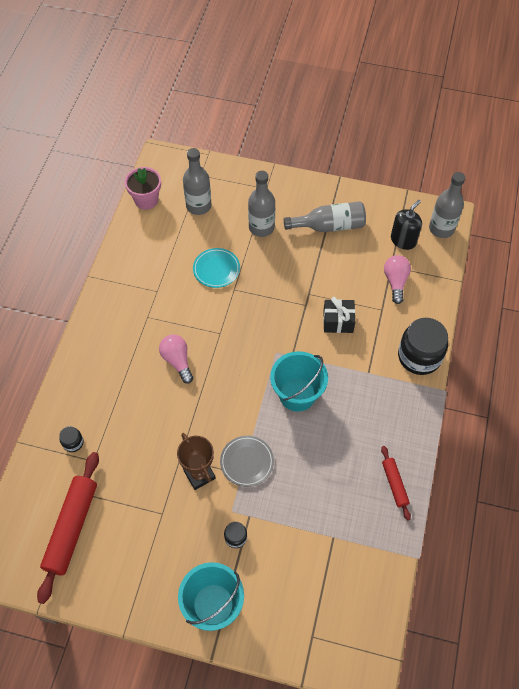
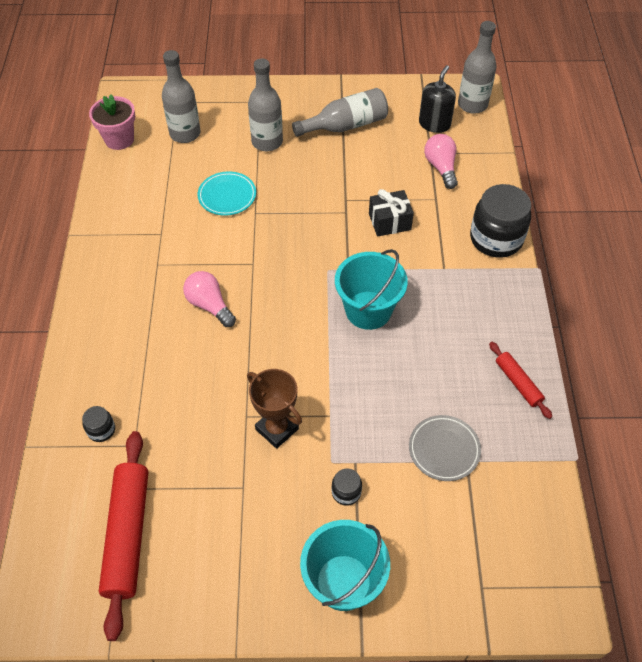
camera: 15 degrees left, 5 degrees down
grey plate [220,436,274,487] -> grey plate moved to [409,415,481,481]

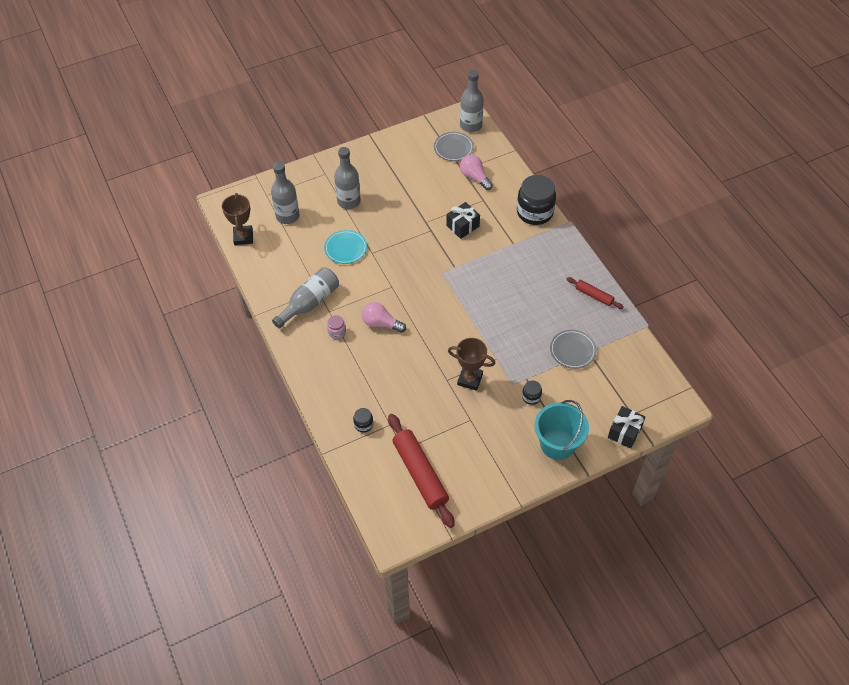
camera: 25 degrees left, 0 degrees up
pink flower pot [89,95,135,150] -> brown trophy [222,193,253,245]
grey bottle [292,88,388,137] -> grey bottle moved to [272,267,339,329]
turquoise bucket [335,249,408,330] -> none
black soap dispenser [419,65,456,133] -> grey plate [434,132,474,161]
none -> pink jar [327,315,346,339]
none -> black gift [608,406,646,449]

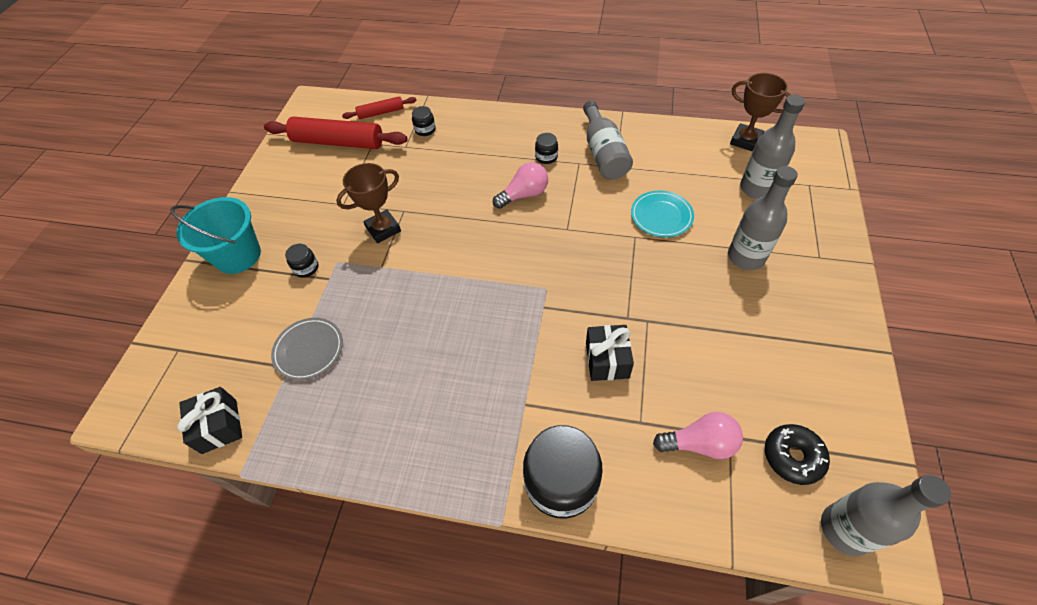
camera: 130 degrees right, 0 degrees up
pink jar [327,315,346,339] -> black jar [535,133,558,164]
grey plate [434,132,474,161] -> black donut [765,424,830,485]
red rolling pin [567,277,624,309] -> red rolling pin moved to [342,96,417,119]
black gift [608,406,646,449] -> black gift moved to [177,387,242,454]

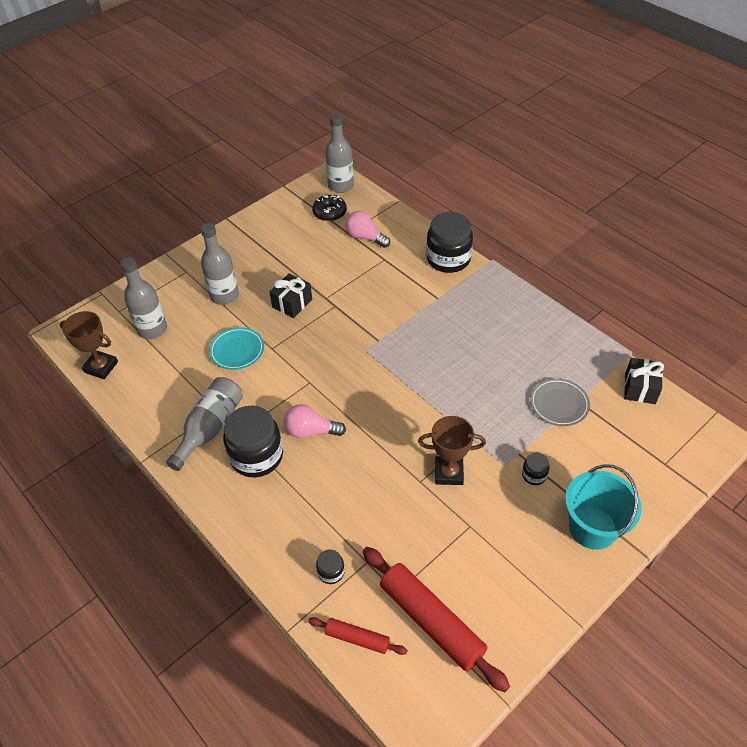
camera: 145 degrees left, 5 degrees down
black jar [535,133,558,164] -> black jar [223,406,283,477], size x2.21
black gift [586,325,634,381] -> black gift moved to [269,273,312,318]
brown trophy [730,73,791,151] -> brown trophy turned 45 degrees counterclockwise [60,311,118,379]

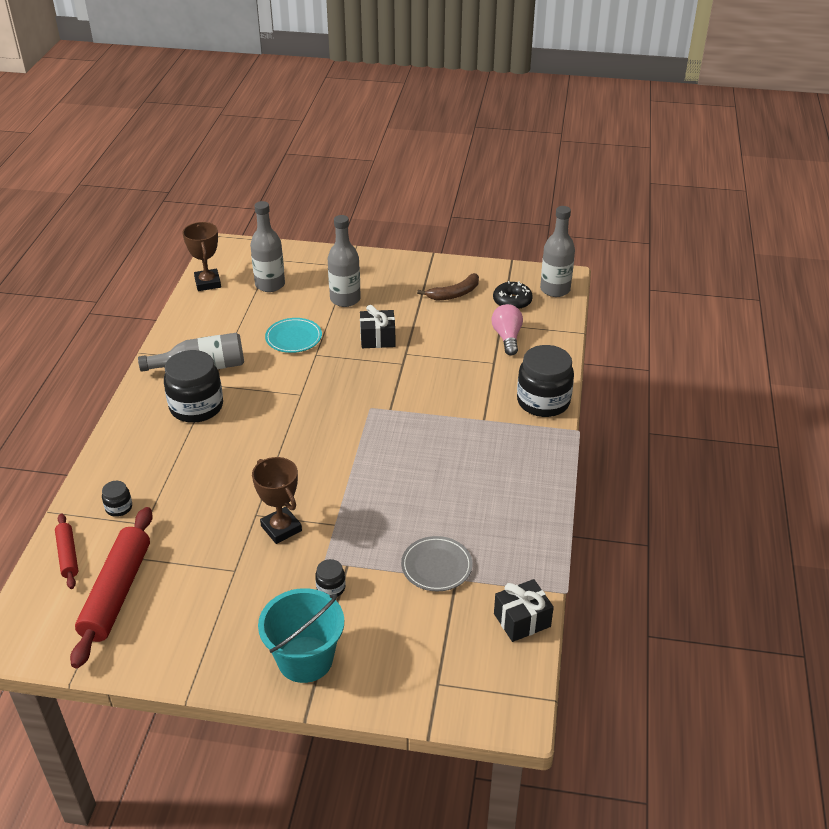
camera: 50 degrees right, 10 degrees down
pink light bulb [283,404,346,438] -> none
none -> brown banana [417,273,479,300]

